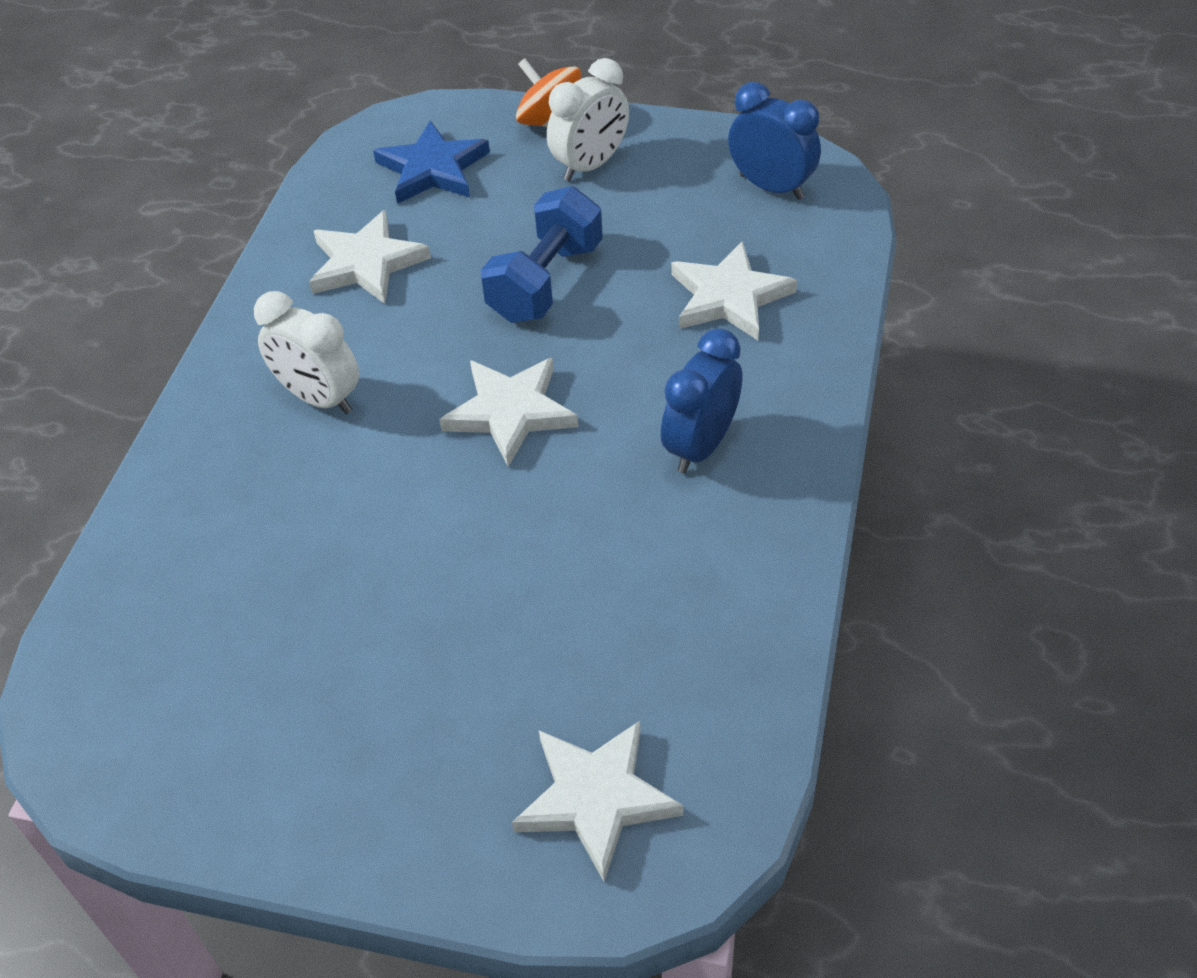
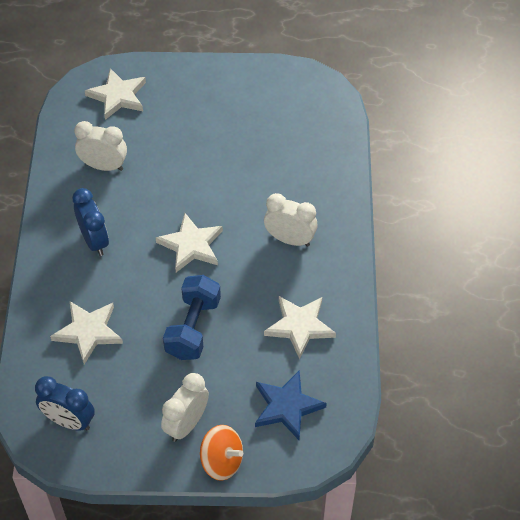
camera: 165 degrees right, 5 degrees up
blue clock [661,328,743,473] -> blue clock turned 45 degrees counterclockwise [72,188,109,256]
none -> white clock [74,121,127,171]

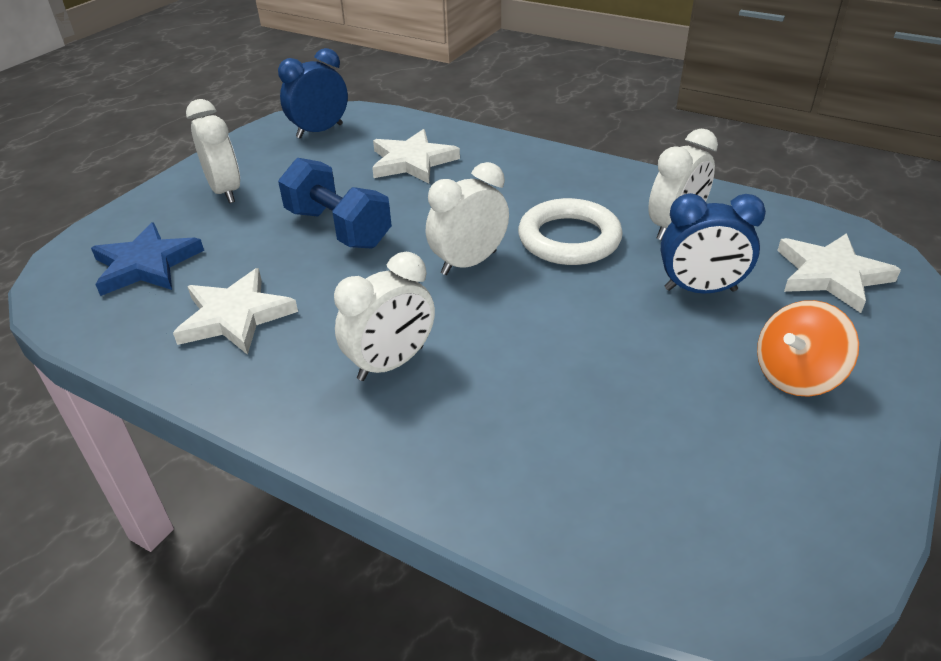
camera: 120 degrees right, 15 degrees down
blue clock [72,188,109,256] -> blue clock moved to [661,193,766,294]
white star [156,213,223,272] -> white clock [426,162,509,275]
orange spinning top [200,425,243,481] -> orange spinning top moved to [757,300,859,397]
none -> white ring [518,198,623,265]

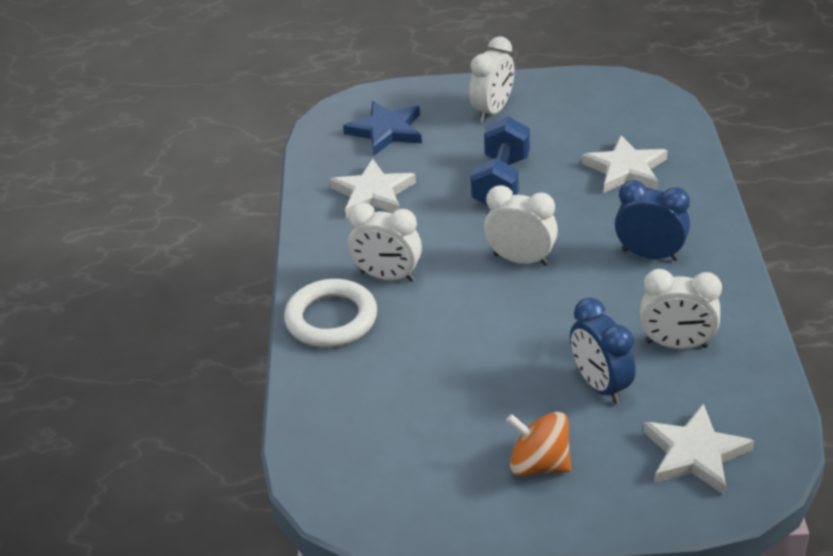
camera: 60 degrees right, 0 degrees up
blue clock [278,48,348,139] -> blue clock moved to [615,180,690,261]
white ring [518,198,623,265] -> white ring moved to [284,279,377,347]

